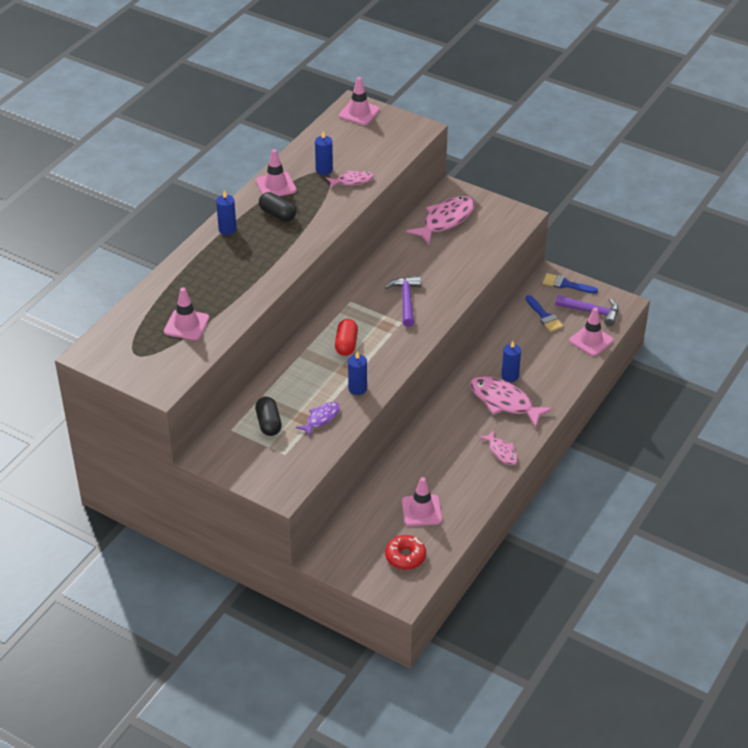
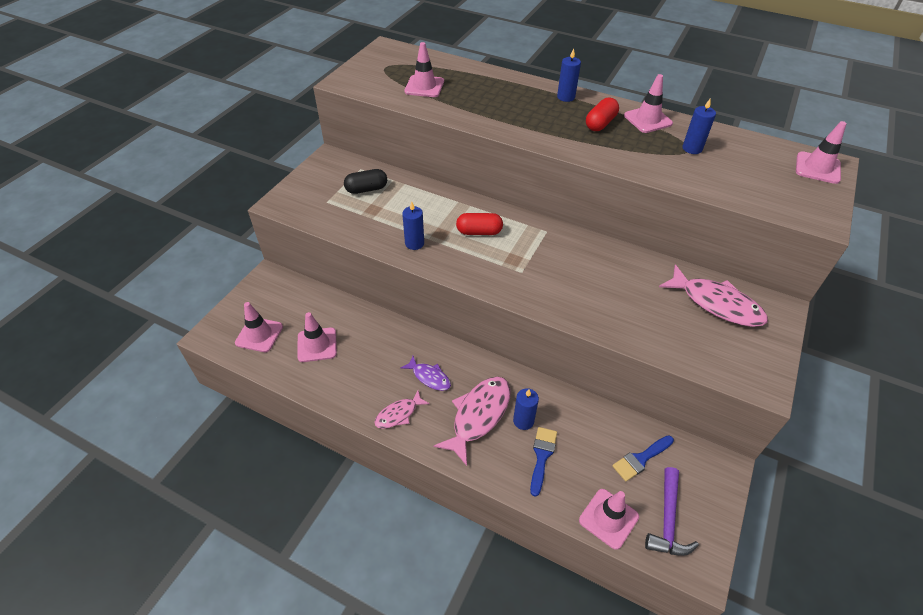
camera: 85 degrees right, 5 degrees up
black capsule [259,192,296,222] -> red capsule [586,97,619,131]
purple fish [296,402,340,436] -> purple fish moved to [400,356,451,391]
pink fish [326,171,374,188] -> none
purple hammer [385,276,421,327] -> none
red donut [385,535,426,570] -> pink traffic cone [235,302,283,352]
blue brush [543,273,598,294] -> blue brush moved to [530,427,557,497]

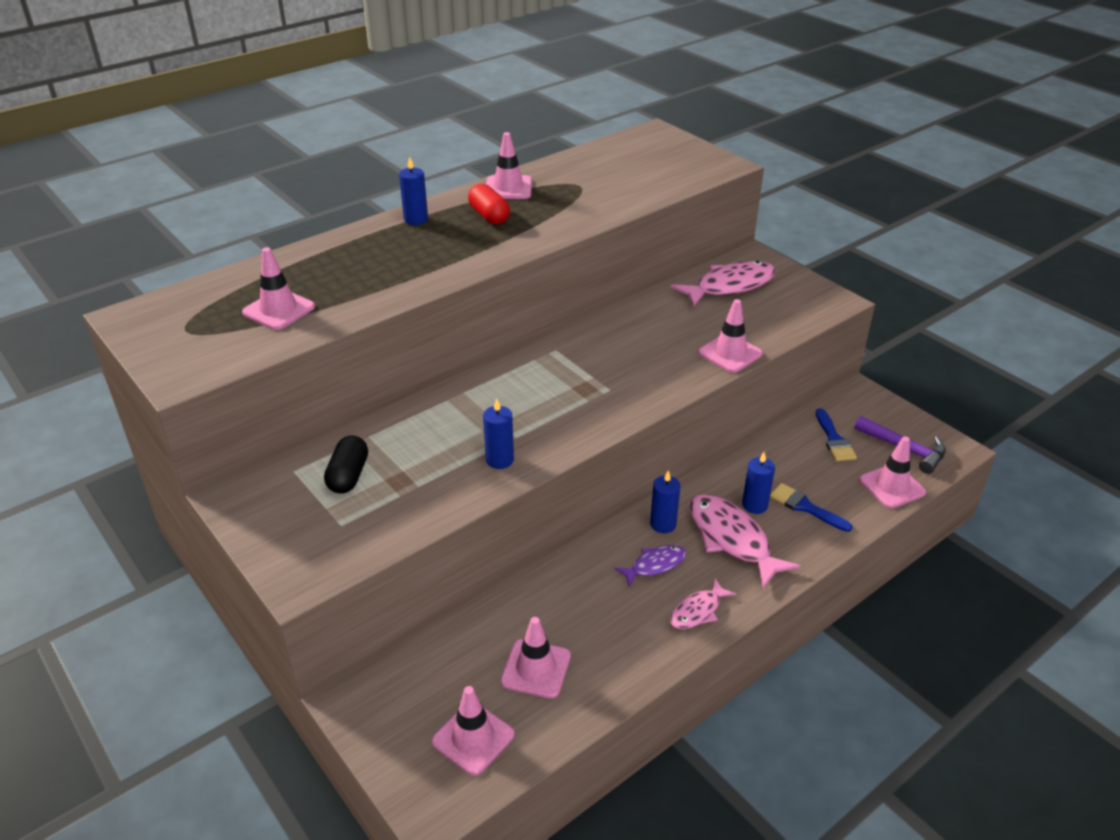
camera: 65 degrees left, 10 degrees down
pink fish [374,390,430,429] -> pink fish turned 60 degrees clockwise [670,579,736,629]
red capsule [456,213,503,235] -> none
blue candle [683,99,716,154] -> blue candle moved to [650,471,681,533]
pink traffic cone [796,121,847,184] -> pink traffic cone moved to [699,299,763,373]

